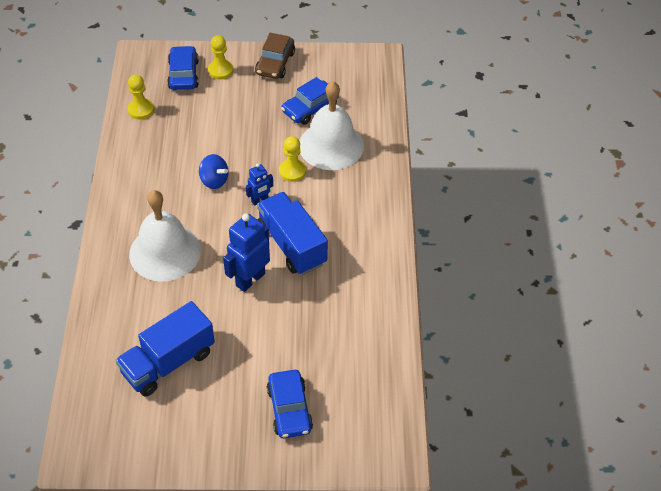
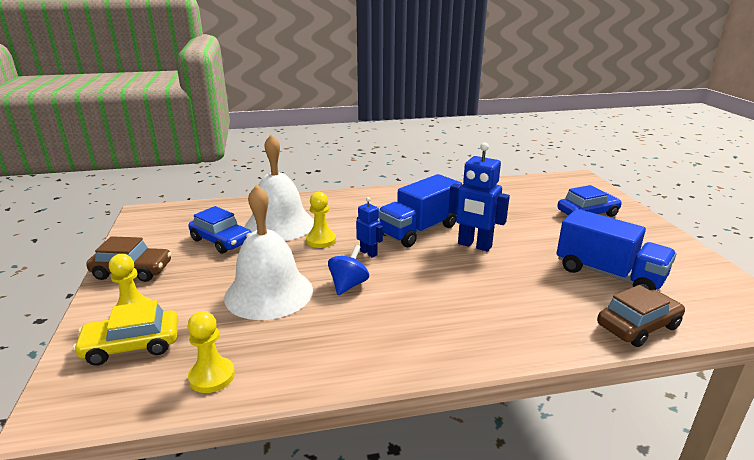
camera: 100 degrees left, 25 degrees down
white bell [129,190,201,282] -> white bell moved to [224,184,313,320]
blue car [167,46,199,90] -> yellow car [73,300,179,366]
none -> brown car [597,285,685,347]

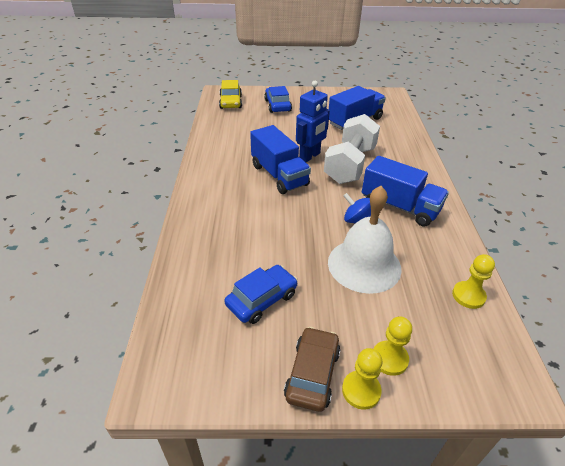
camera: 80 degrees left, 15 degrees up
yellow car [73,300,179,366] -> yellow car moved to [219,80,242,109]
white bell [245,134,314,241] -> none
yellow pawn [306,192,336,248] -> yellow pawn moved to [342,348,382,410]
blue robot [356,197,383,258] -> none
brown car [597,285,685,347] -> none
none -> white dumbbell [324,114,380,184]
none -> blue truck [362,156,449,227]

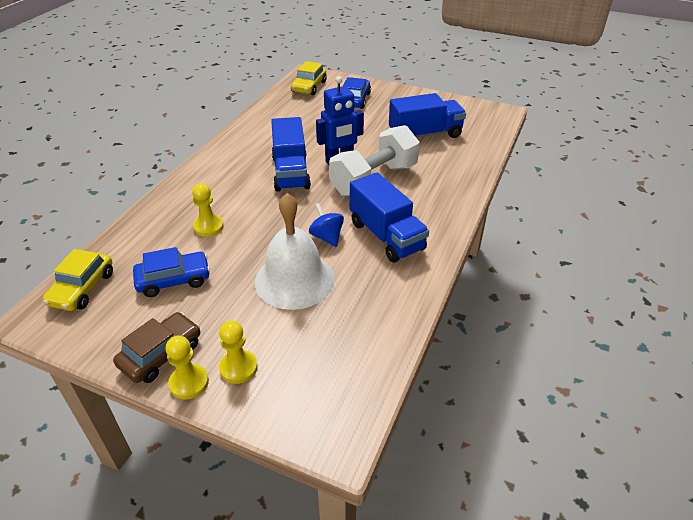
camera: 25 degrees right, 0 degrees up
yellow pawn [452,254,495,309] -> yellow pawn moved to [192,183,224,237]
none -> yellow car [42,249,113,311]

